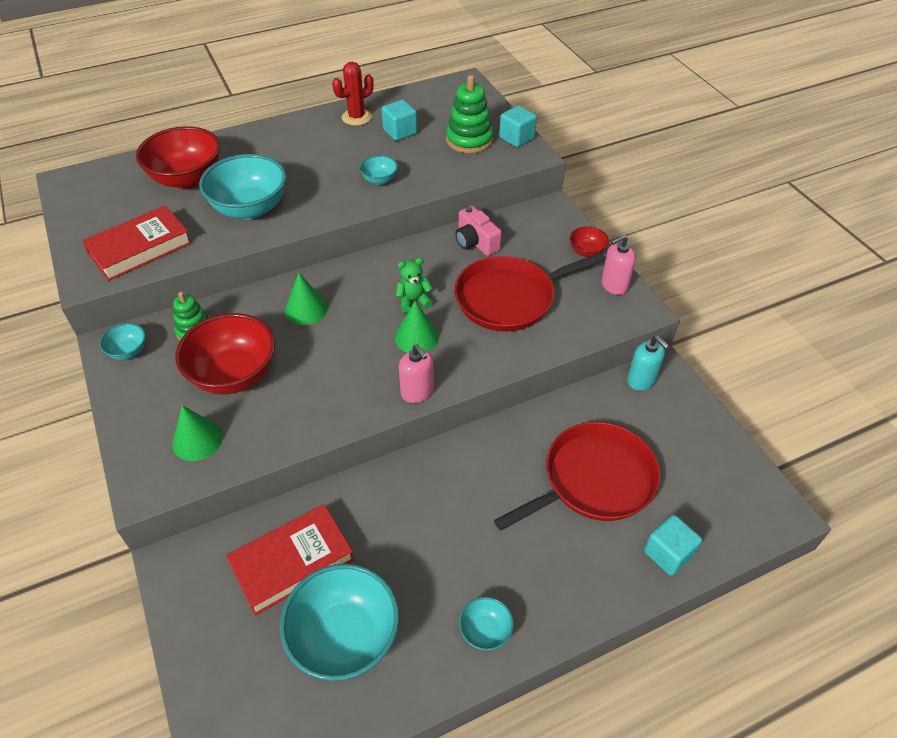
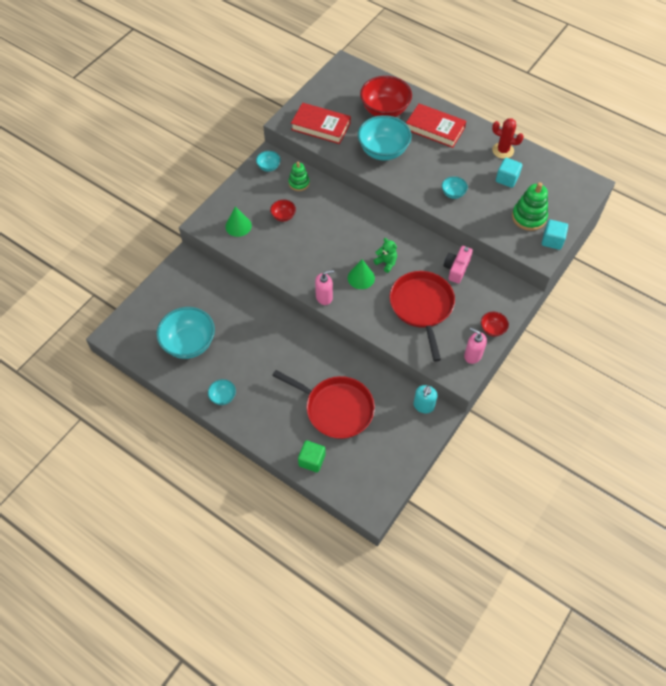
camera: 60 degrees right, 10 degrees up
red bowl [175,313,275,395] -> red bowl [270,199,296,222], size x0.48
red book [226,504,354,616] -> red book moved to [406,103,466,148]
green cone [285,272,328,325] -> none
pink soap dispenser [399,344,434,403] -> pink soap dispenser turned 135 degrees counterclockwise [315,270,334,305]
red pan [454,253,606,332] -> red pan turned 45 degrees clockwise [389,271,455,361]
turquoise cube [644,515,702,576] -> green cube [298,440,326,473]

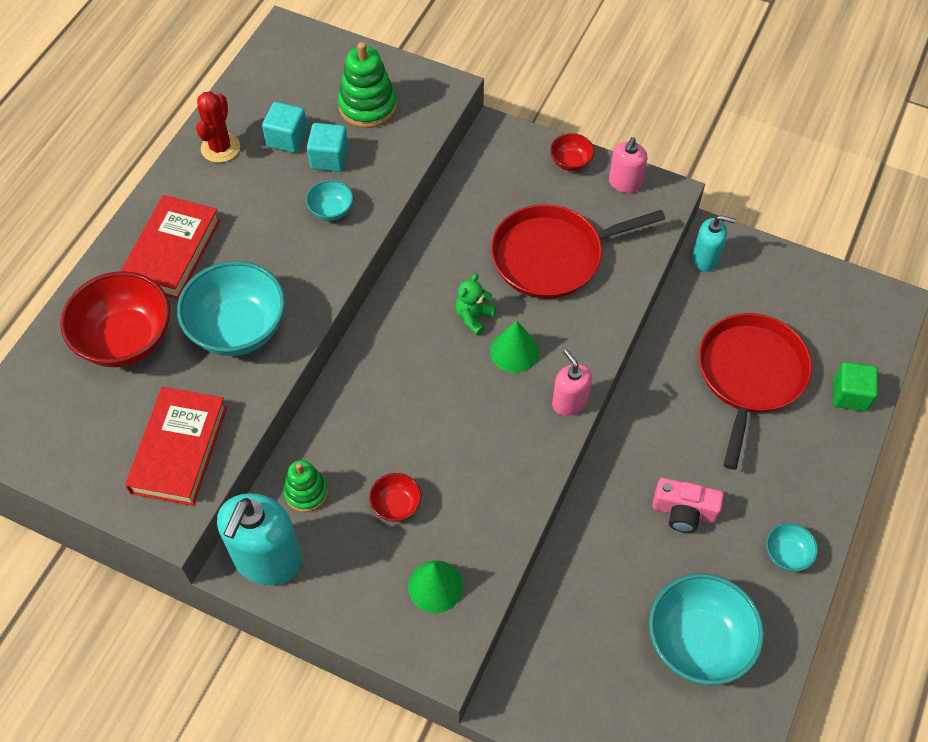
camera: 100 degrees left, 0 degrees up
turquoise bowl [256,151,281,172] -> turquoise soap dispenser [217,493,302,585]
pink camera [443,246,473,284] -> pink camera moved to [652,478,724,533]
turquoise cube [542,220,568,250] -> turquoise cube moved to [307,123,349,172]

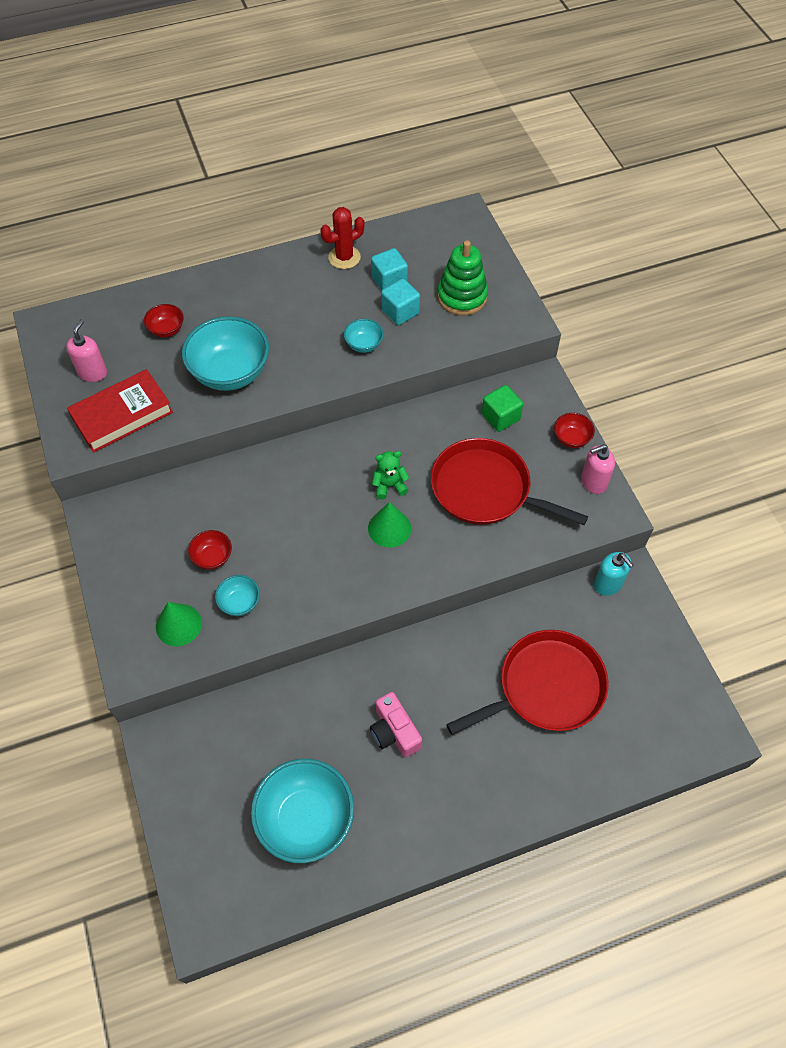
camera: 45 degrees right, 0 degrees up
red bowl [60,271,170,367] -> red bowl [144,304,184,338], size x0.48
red book [121,195,220,299] -> none
turquoise soap dispenser [217,493,302,585] -> none
green stacking toy [283,460,328,512] -> none
pink soap dispenser [552,349,592,416] -> pink soap dispenser moved to [66,319,107,382]
turquoise bowl [766,523,818,571] -> turquoise bowl moved to [215,575,260,616]
green cube [833,362,878,411] -> green cube moved to [482,385,523,432]

